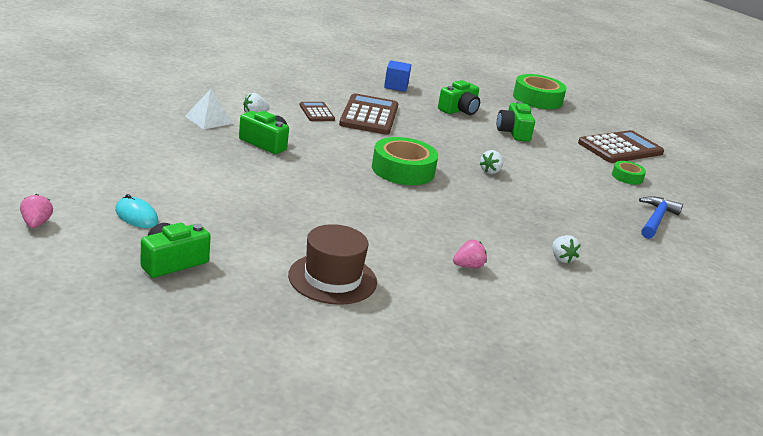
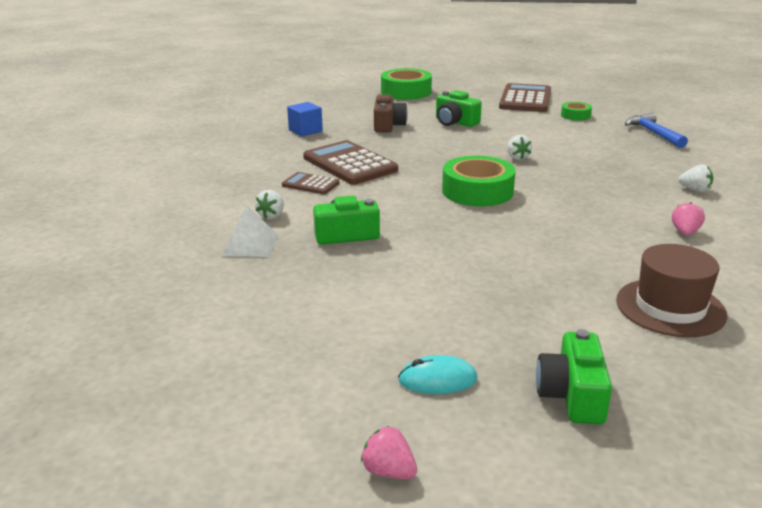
camera: 40 degrees left, 0 degrees up
green camera [438,80,480,115] -> brown camera [374,94,408,132]

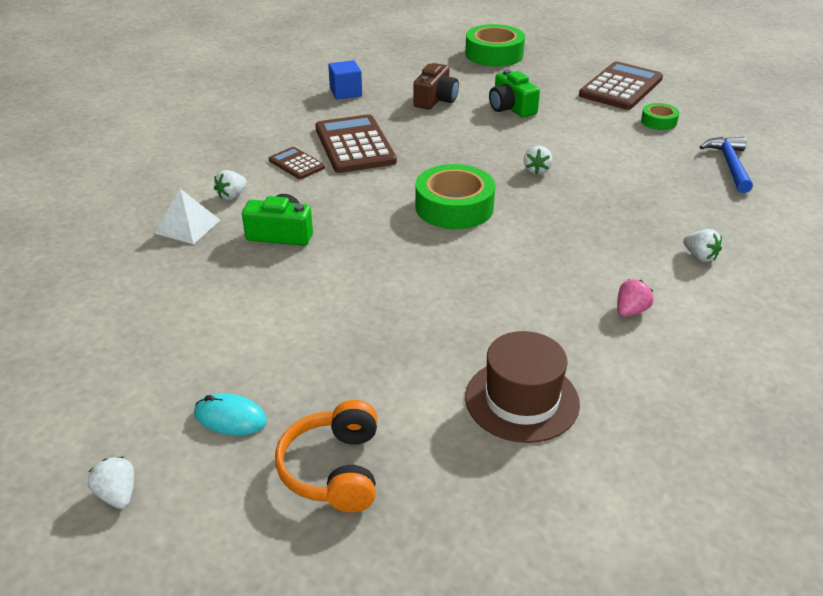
camera: 20 degrees right, 10 degrees up
pink strawberry [361,426,417,479] -> white strawberry [88,457,134,509]
green camera [536,329,612,424] -> orange headphones [275,400,377,513]

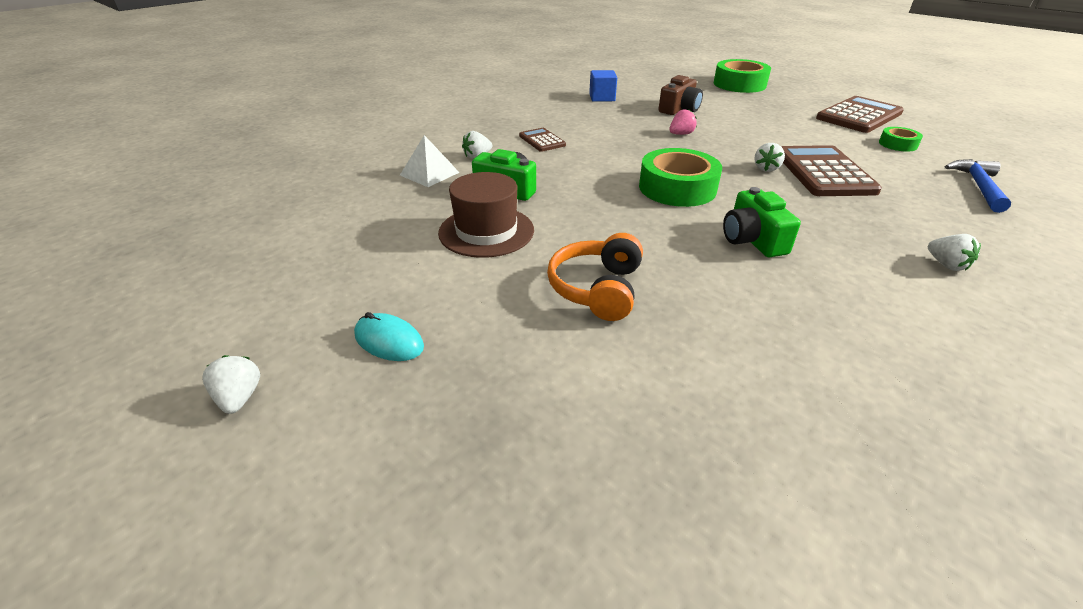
camera: 15 degrees right, 0 degrees up
orange headphones [275,400,377,513] -> orange headphones moved to [547,233,643,321]
brown calculator [315,114,397,173] -> brown calculator moved to [781,145,882,196]
brown hat [465,331,580,443] -> brown hat moved to [438,172,534,258]
green camera [489,69,540,118] -> green camera moved to [723,187,801,257]
pink strawberry [617,279,654,317] -> pink strawberry moved to [669,109,697,135]

